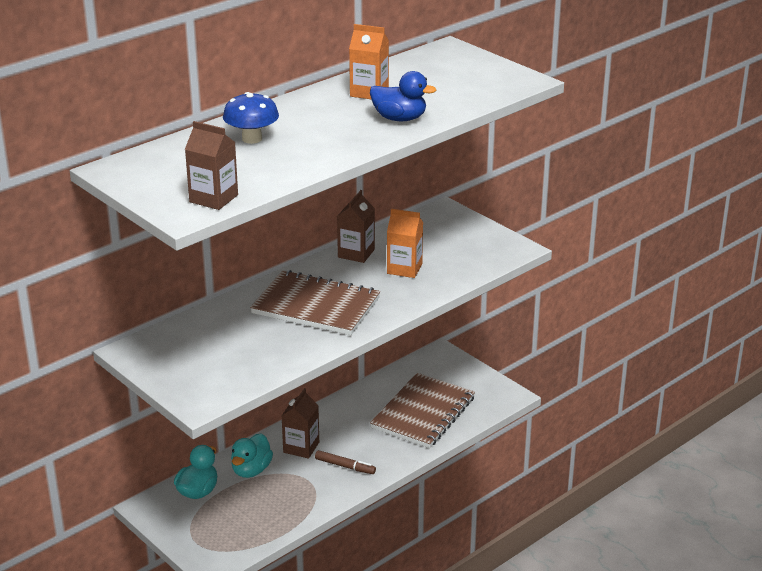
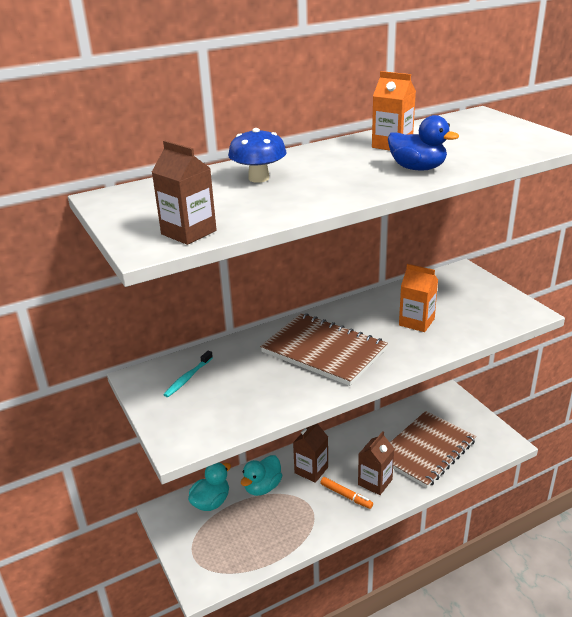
camera: 15 degrees right, 0 degrees up
brown marker [315,450,376,474] -> orange marker [320,477,373,509]
brown carton [337,190,375,263] -> brown carton moved to [358,431,394,495]
none -> turquoise toothbrush [163,351,213,397]

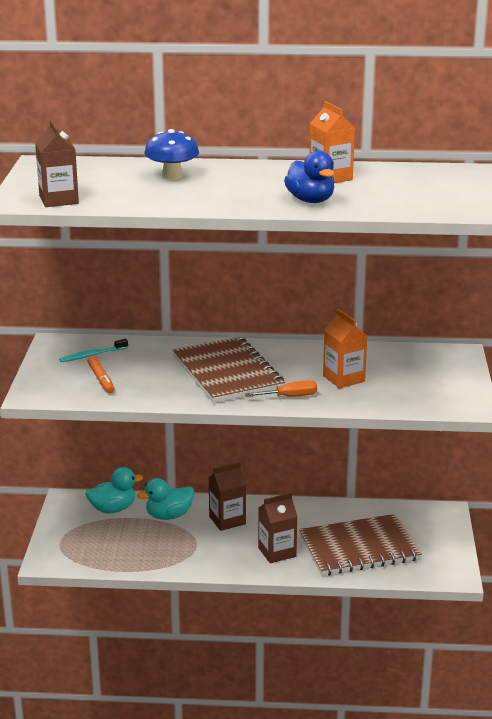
camera: 30 degrees right, 5 degrees down
orange marker [320,477,373,509] -> orange marker moved to [87,356,115,393]
none -> orange screwdriver [245,380,317,397]

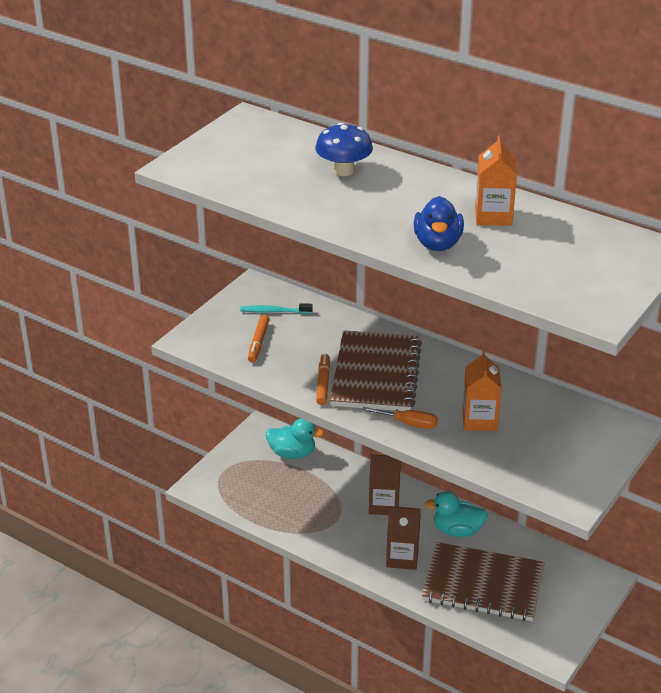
camera: 30 degrees right, 10 degrees up
brown carton [35,120,79,207] -> none
turquoise duck [137,478,195,520] -> turquoise duck moved to [425,491,488,537]
none -> orange marker [316,354,330,405]

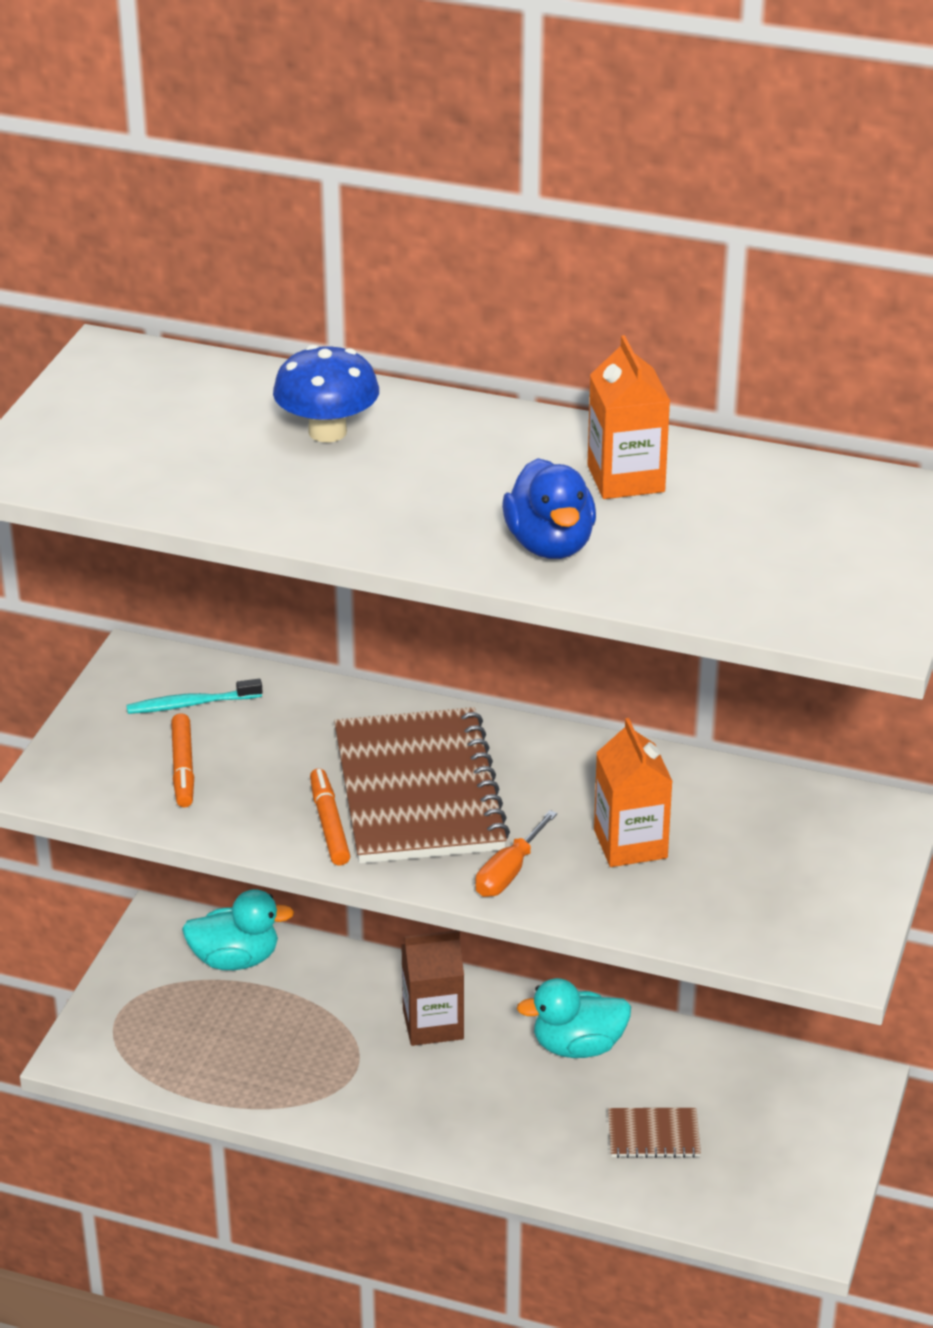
camera: 15 degrees left, 0 degrees up
orange screwdriver [362,407,438,429] -> orange screwdriver turned 120 degrees clockwise [475,810,557,897]
brown carton [386,506,421,570] -> none
brown notebook [422,542,545,621] -> brown notebook [608,1108,701,1158], size x0.44

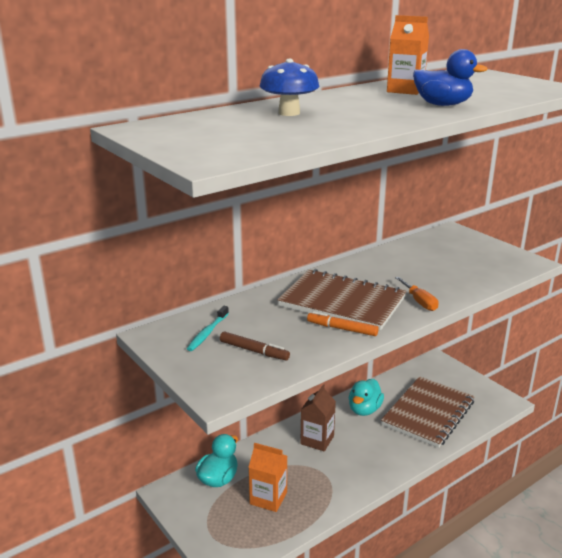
camera: 55 degrees left, 10 degrees down
orange marker [171,713,194,807] -> brown marker [220,331,290,360]
orange carton [594,718,673,867] -> orange carton moved to [248,443,287,512]
brown notebook [608,1108,701,1158] -> brown notebook [381,376,475,448], size x2.26

